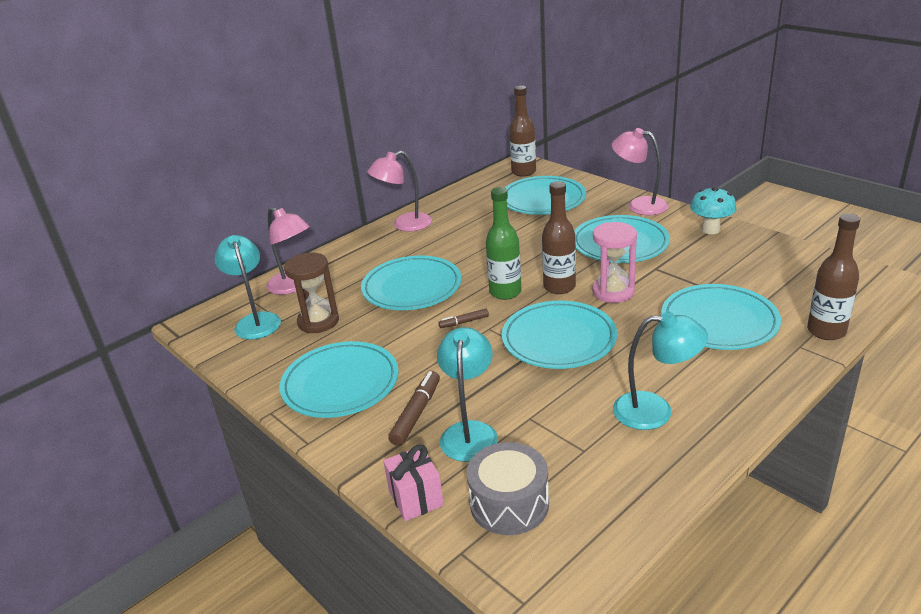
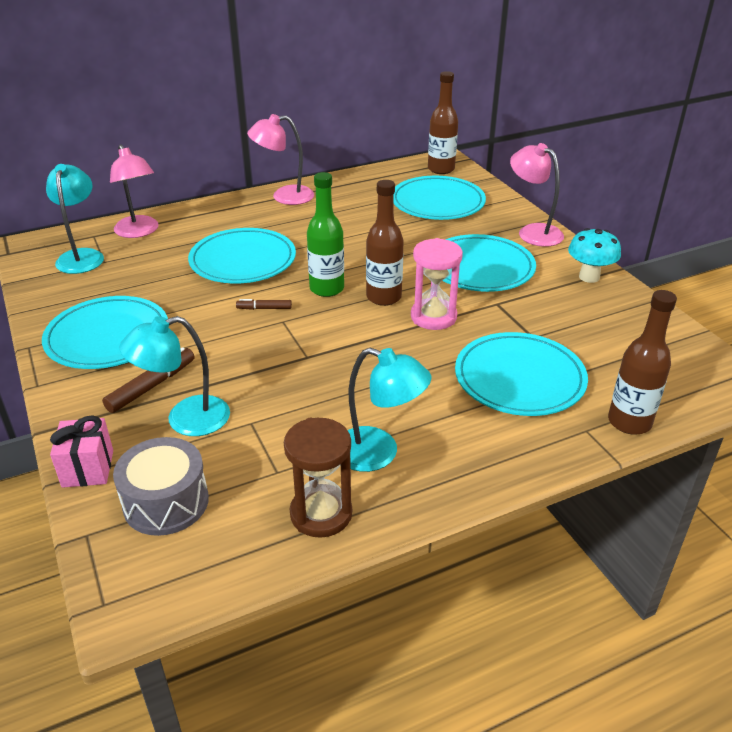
camera: 15 degrees right, 5 degrees up
brown hourglass [284,252,339,333] -> brown hourglass moved to [284,418,352,538]
turquoise lamp [437,327,498,462] -> turquoise lamp turned 135 degrees counterclockwise [119,316,230,436]
turquoise plate [502,301,617,369] -> none

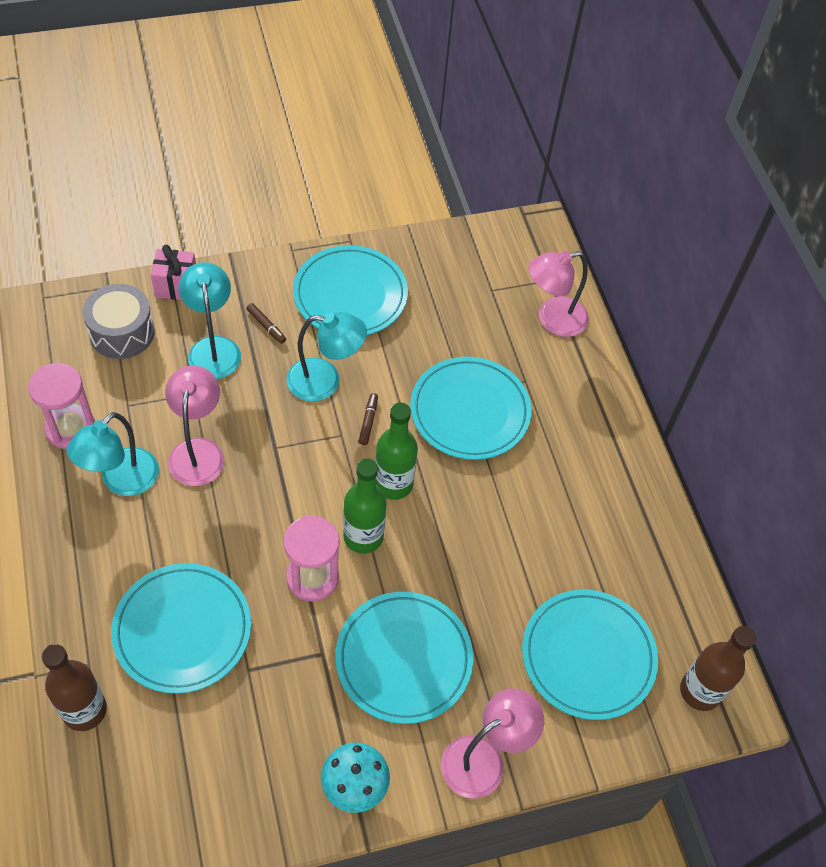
camera: 95 degrees right, 20 degrees up
turquoise lamp [46,164,104,274] -> turquoise lamp moved to [287,312,367,402]
brown marker [102,347,195,413] -> brown marker [246,303,286,344], size x0.59
pink lamp [247,114,314,205] -> pink lamp moved to [165,366,224,486]
brown hourglass [284,418,352,538] -> pink hourglass [28,363,95,449]
brown bottle [366,180,404,306] -> green bottle [343,458,387,554]

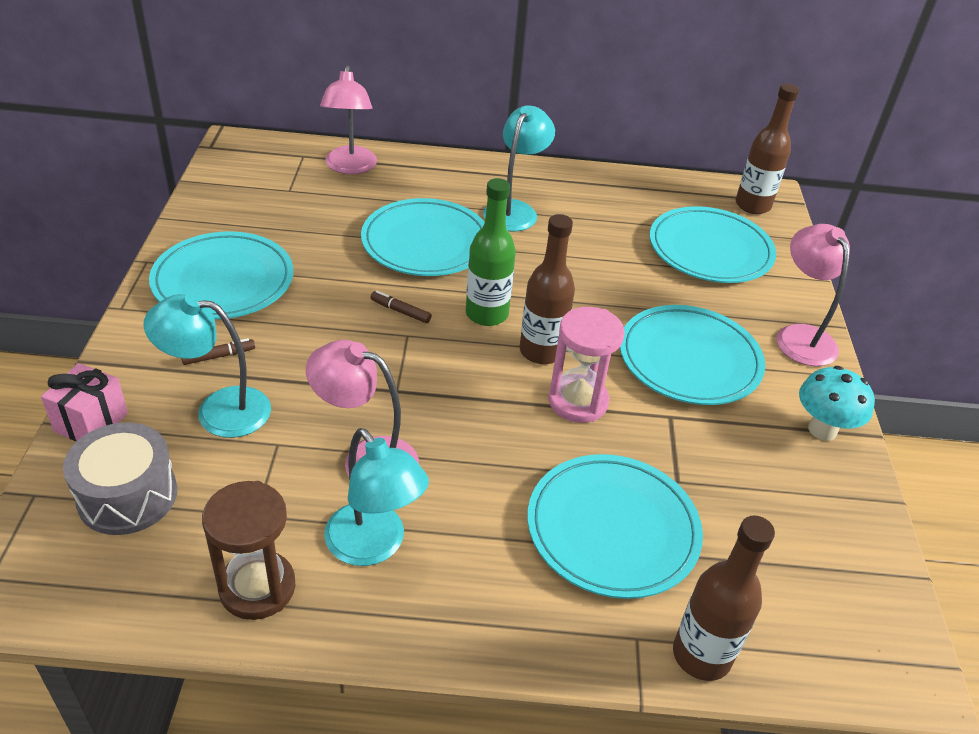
camera: 70 degrees left, 15 degrees down
pink hourglass [28,363,95,449] -> brown hourglass [202,481,296,620]
turquoise lamp [287,312,367,402] -> turquoise lamp moved to [483,105,555,232]
green bottle [343,458,387,554] -> brown bottle [520,214,575,364]

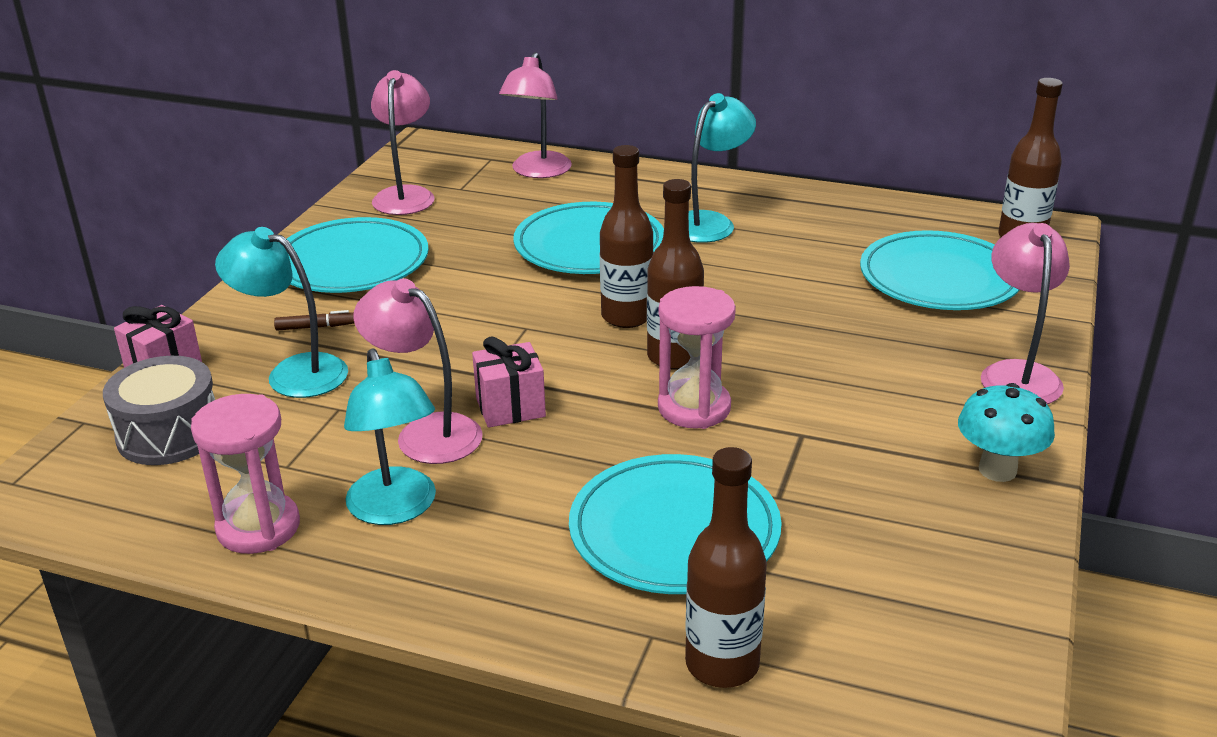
camera: 20 degrees right, 10 degrees down
brown hourglass [202,481,296,620] -> pink hourglass [191,394,300,554]
brown marker [370,291,432,323] -> none
green bottle [466,178,516,326] -> brown bottle [600,145,654,328]
turquoise plate [620,305,765,405] -> none
none -> pink lamp [371,70,434,215]
none -> pink gift [472,336,546,428]

